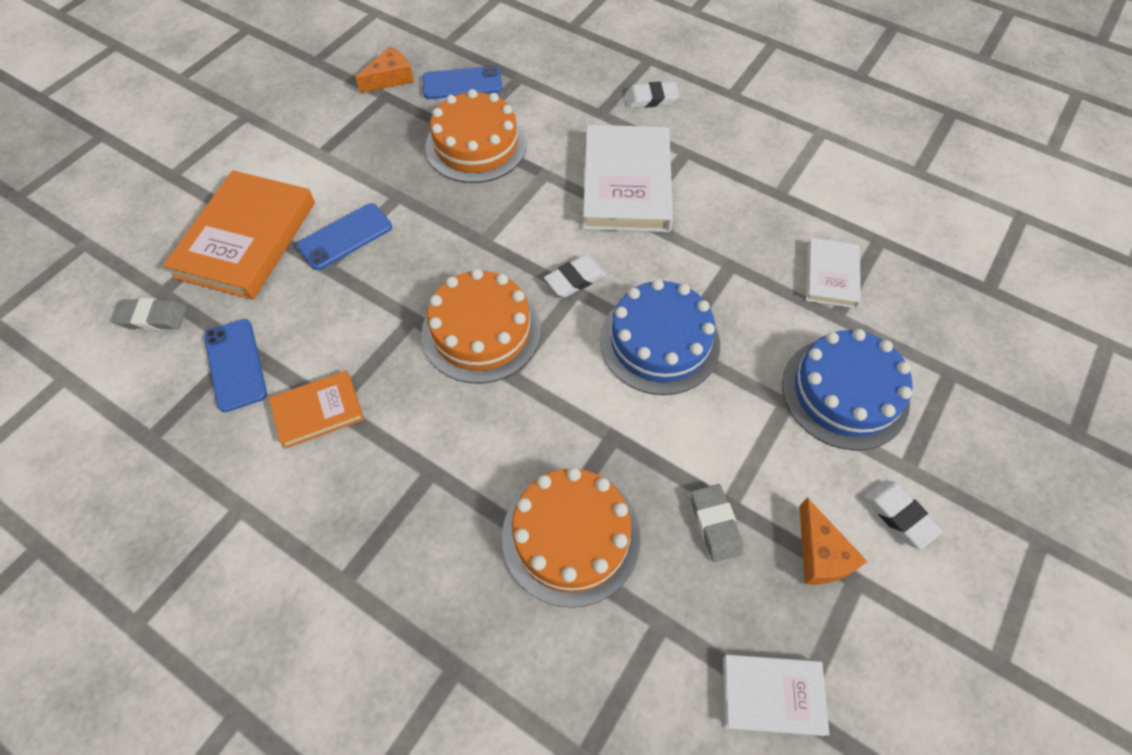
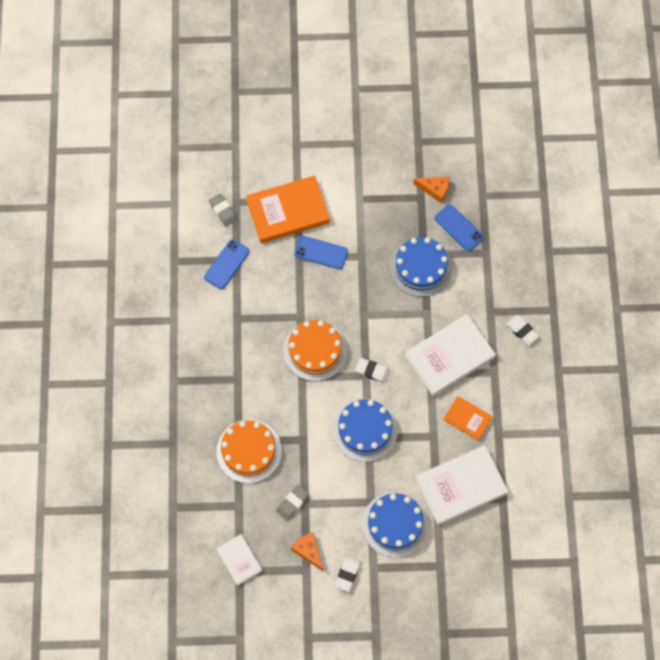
camera: 55 degrees right, 10 degrees up
orange book [269,370,364,449] -> orange book moved to [443,396,493,441]
orange cake [425,89,527,183] -> blue cake [390,237,452,297]
orange cheese [799,497,868,585] -> orange cheese turned 105 degrees clockwise [291,532,323,571]
white book [806,238,861,308] -> white book [415,445,508,525], size x1.85

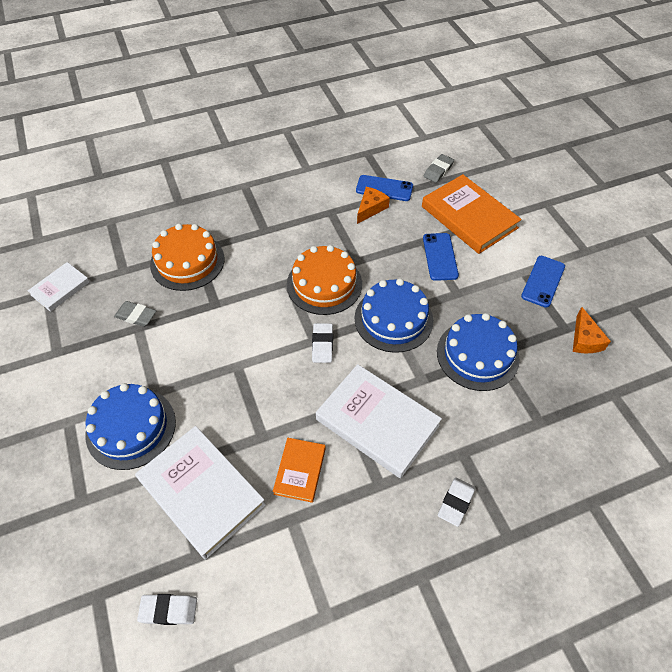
camera: 70 degrees right, 15 degrees down
orange cheese [291,532,323,571] -> orange cheese moved to [357,187,390,224]
blue cake [333,399,398,462] -> blue cake moved to [355,279,433,353]
white eraser [335,556,361,592] -> white eraser moved to [137,594,197,625]
blue phone [434,204,484,251] -> blue phone moved to [521,256,565,308]

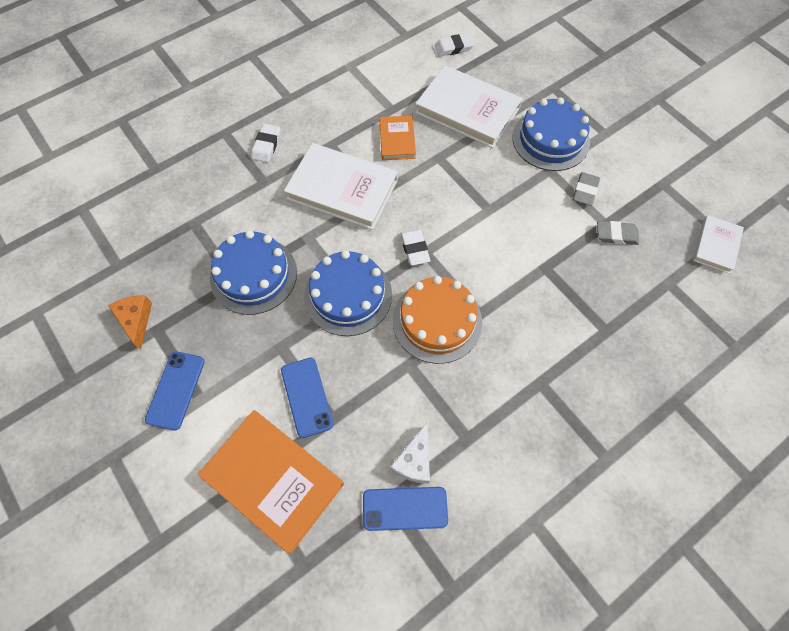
camera: 165 degrees right, 10 degrees up
orange cake [150,224,225,291] -> none
orange cheese [357,187,390,224] -> white cheese [390,423,430,484]
grey eraser [424,154,454,183] -> grey eraser moved to [572,172,600,206]

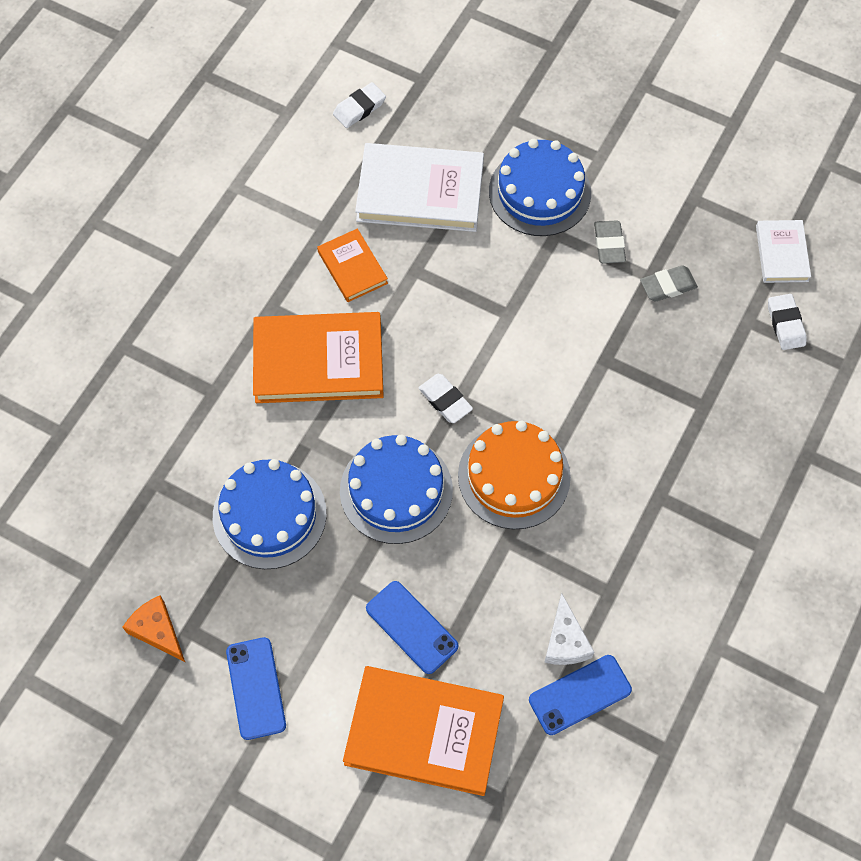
camera: 25 degrees left, 0 degrees up
white eraser [252,124,280,162] -> white eraser moved to [768,294,806,350]
white book [284,143,398,230] -> orange book [253,312,384,403]

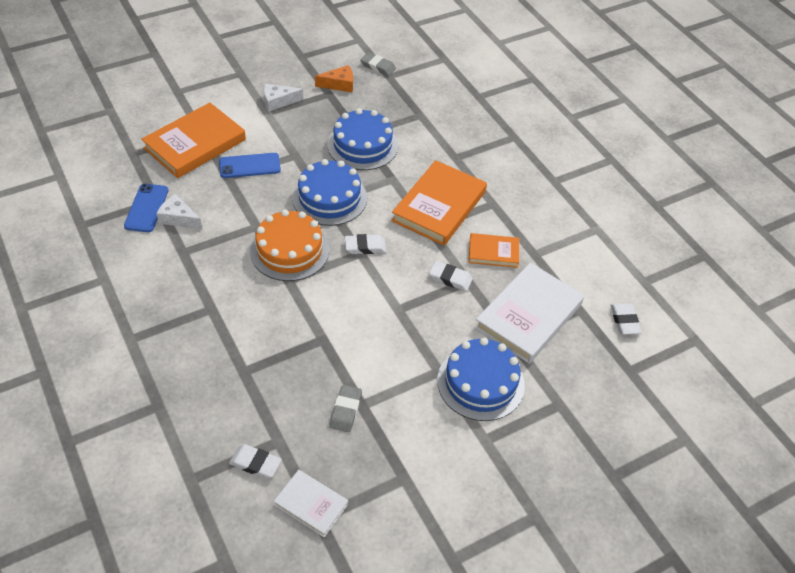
camera: 120 degrees right, 15 degrees down
blue phone [226,637,286,740] -> white cheese [264,84,303,112]
grey eraser [594,220,626,264] -> grey eraser moved to [360,52,396,76]
none -> white eraser [429,261,473,291]

